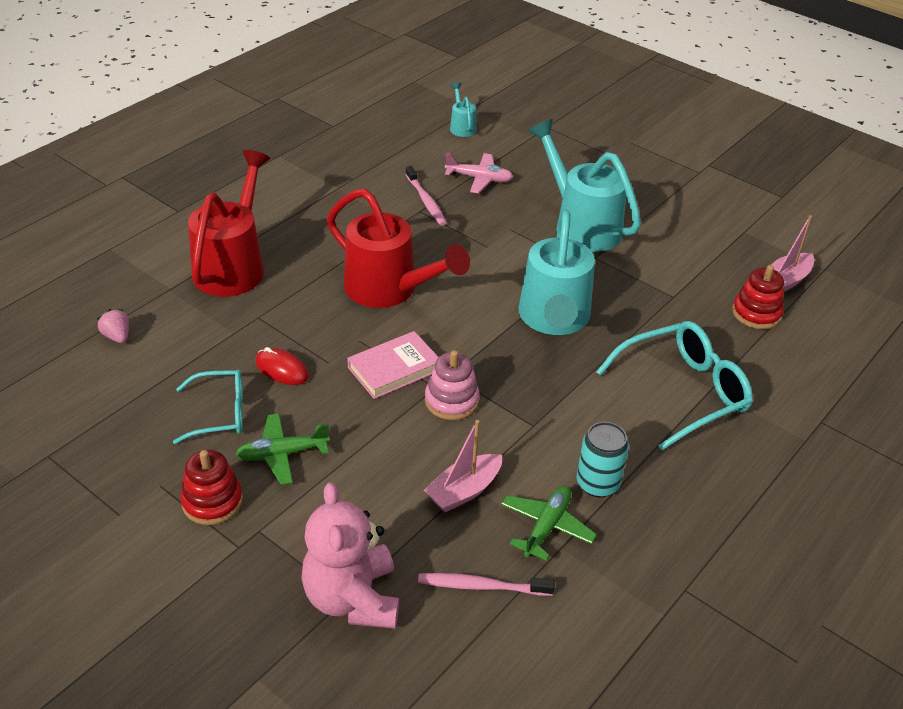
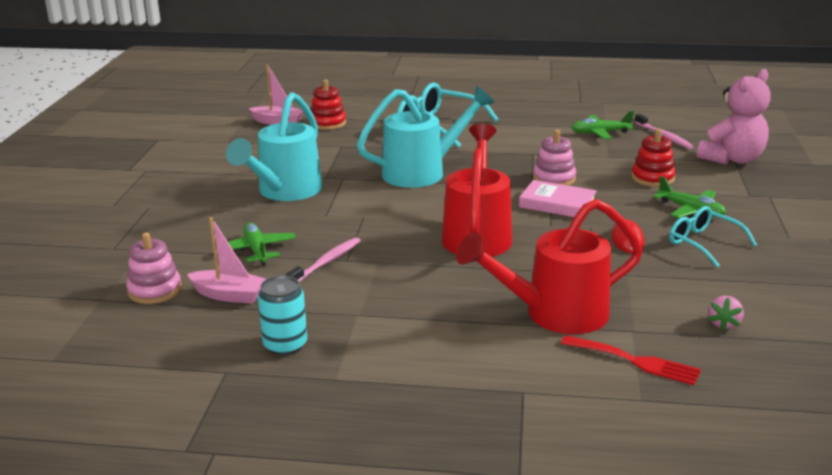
camera: 120 degrees left, 15 degrees down
red stacking toy [180,450,243,525] -> red stacking toy moved to [631,129,676,187]
pink boat [424,420,502,512] -> pink boat moved to [187,217,266,304]
pink plane [445,153,513,194] -> green plane [216,223,296,266]
turquoise watering can [450,82,477,137] -> pink stacking toy [126,232,182,304]
turquoise can [576,422,629,497] -> turquoise can moved to [258,275,307,356]
none -> red fork [561,335,701,385]

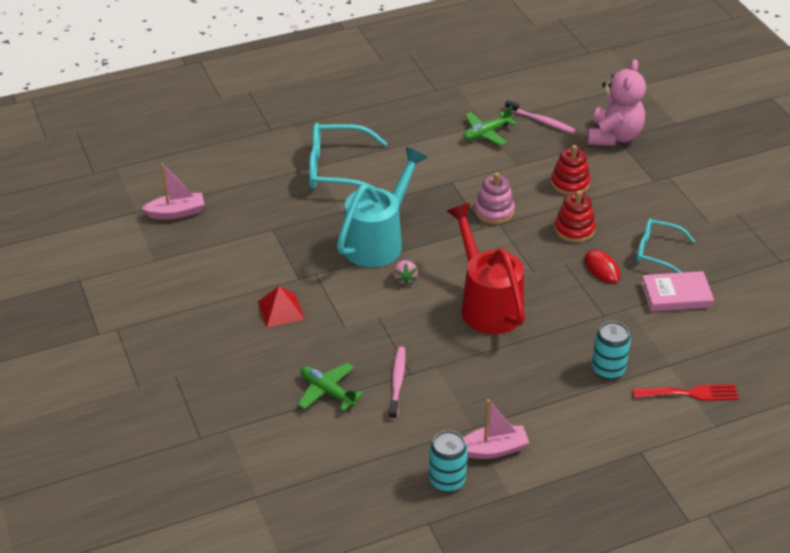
camera: 30 degrees left, 15 degrees up
pink stacking toy [126,232,182,304] -> none
pink boat [187,217,266,304] -> pink boat moved to [463,399,529,459]
turquoise watering can [226,92,322,201] -> red pyramid [258,286,305,328]
red stacking toy [309,80,346,130] -> red stacking toy moved to [555,190,595,243]
red watering can [456,199,643,334] -> turquoise can [592,321,631,380]
pink book [519,180,597,217] -> pink book moved to [641,271,714,312]
green plane [653,176,726,218] -> none
pink strawberry [708,296,744,331] -> pink strawberry moved to [393,260,418,286]

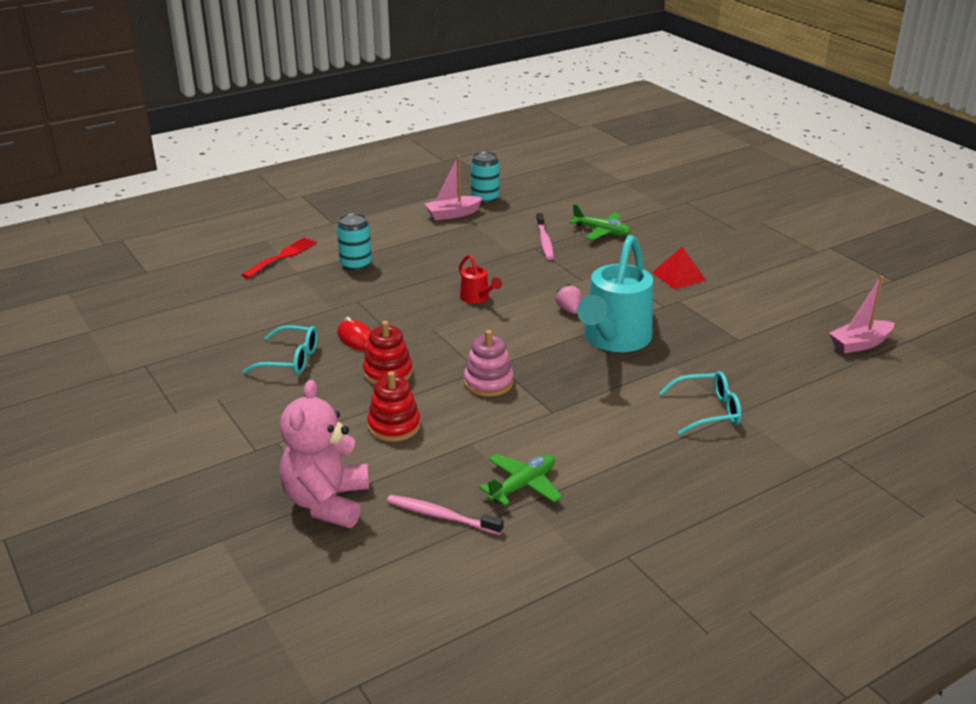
camera: 170 degrees right, 10 degrees down
turquoise glasses [309,123,387,189] -> turquoise glasses [659,371,742,435], size x0.62
red watering can [447,203,525,334] -> red watering can [459,255,502,304], size x0.45
red fork [632,384,739,401] -> red fork turned 135 degrees clockwise [241,237,317,278]
pink book [641,271,714,312] -> none

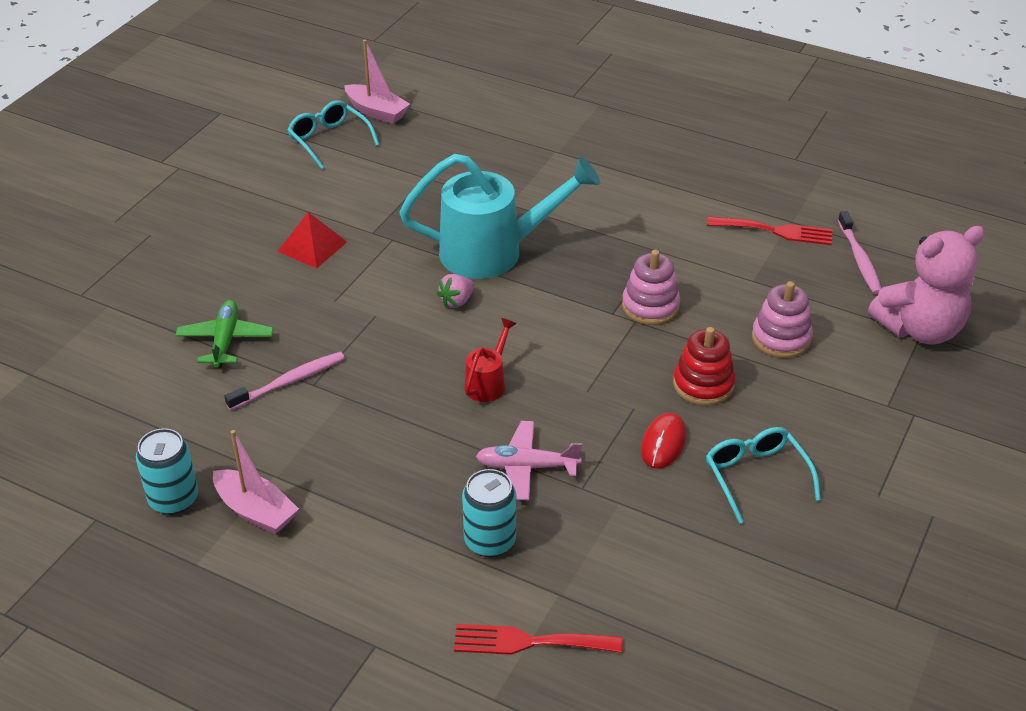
camera: 120 degrees left, 10 degrees up
red stacking toy [367,371,421,442] -> pink stacking toy [752,281,813,358]
green plane [479,454,562,506] -> red fork [707,216,833,245]
turquoise glasses [659,371,742,435] -> turquoise glasses moved to [288,100,379,169]
none -> pink plane [476,421,582,500]

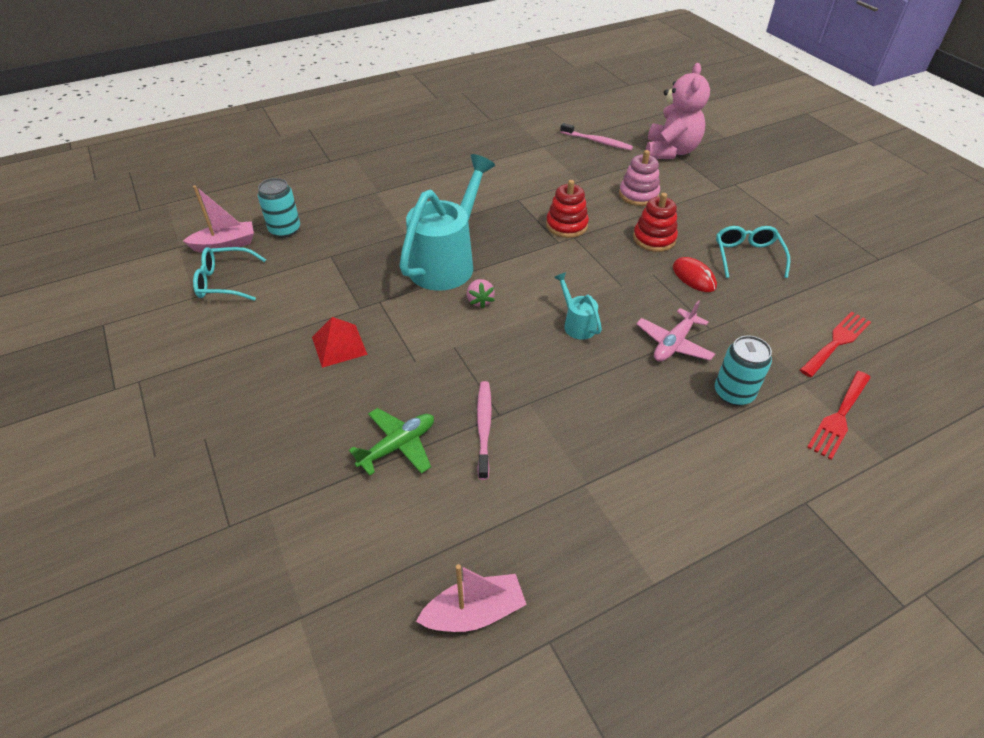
camera: 55 degrees left, 5 degrees up
turquoise can [136,428,198,515] -> turquoise can moved to [258,178,300,238]
green plane [175,300,274,368] -> green plane turned 105 degrees clockwise [349,408,434,476]
pink boat [213,430,299,535] -> pink boat moved to [416,564,527,632]
red watering can [465,318,517,402] -> turquoise watering can [554,272,602,340]
pink stacking toy [622,250,680,325] -> red stacking toy [546,180,589,238]
turquoise glasses [706,427,821,524] -> turquoise glasses turned 75 degrees clockwise [716,226,790,278]
red fork [707,216,833,245] -> red fork moved to [800,312,871,377]

